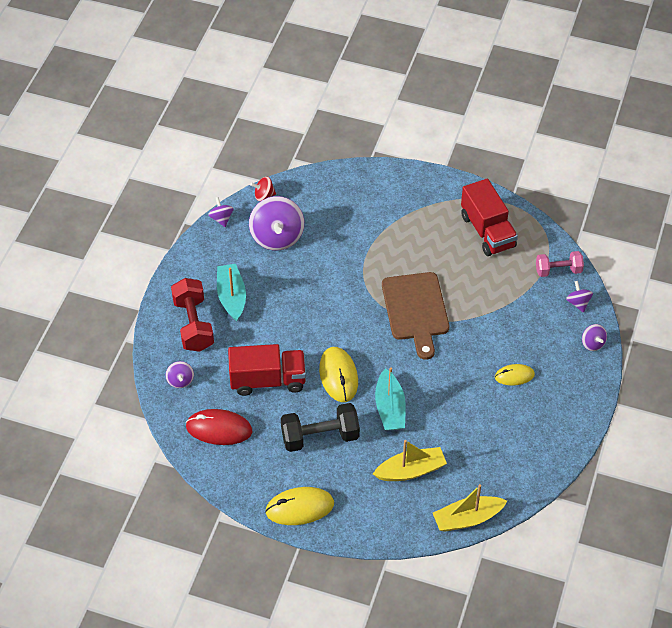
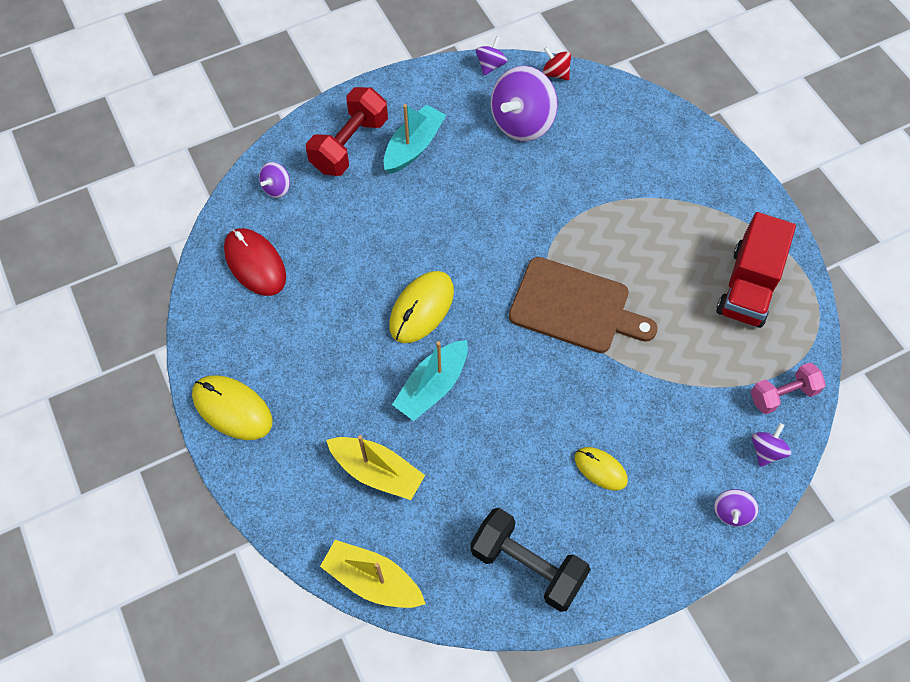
camera: 45 degrees right, 10 degrees up
red truck [228,344,306,396] -> none
black dumbbell [281,403,360,452] -> black dumbbell moved to [470,508,591,612]
brown cutting board [382,272,449,360] -> brown cutting board turned 105 degrees counterclockwise [509,257,658,353]
pink dumbbell [536,251,584,277] -> pink dumbbell turned 60 degrees counterclockwise [751,362,826,414]

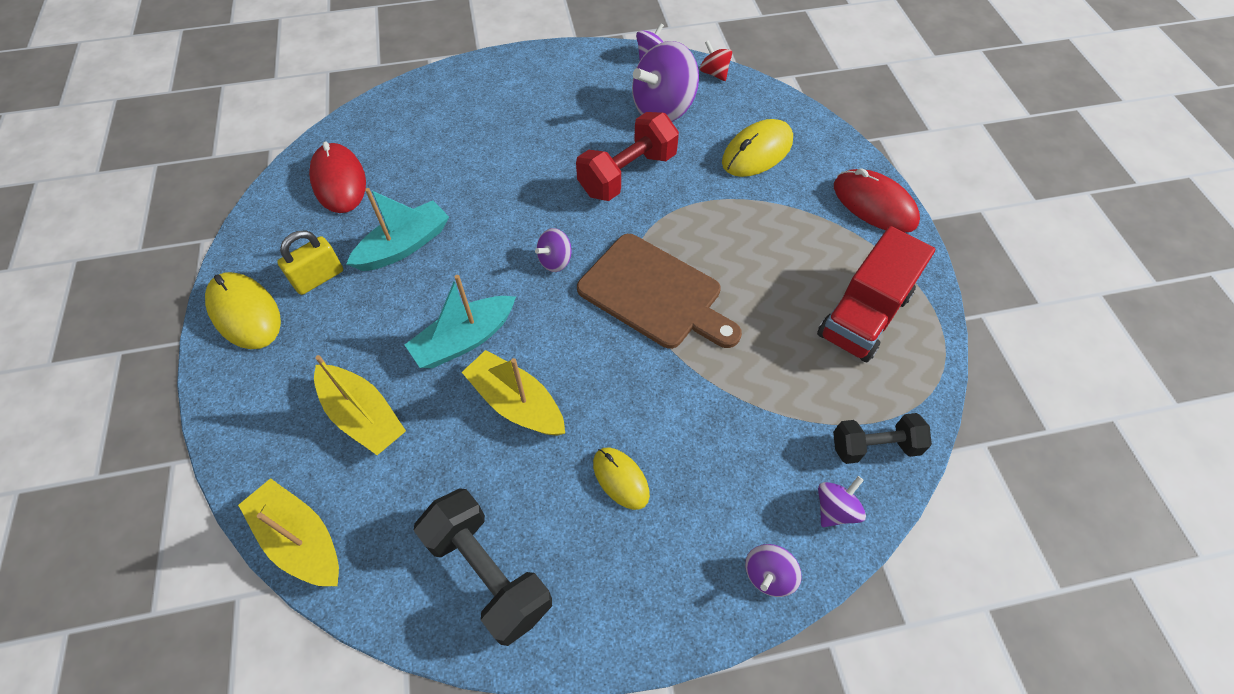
camera: 15 degrees right, 5 degrees down
purple spinning top [259,162,290,198] -> purple spinning top moved to [535,228,571,272]
red dumbbell [306,87,388,176] -> red dumbbell moved to [576,112,679,201]
turquoise boat [384,104,446,174] -> turquoise boat moved to [346,188,449,271]
yellow mouse [389,271,454,343] -> yellow mouse moved to [722,119,793,177]
pink dumbbell [751,362,826,414] -> black dumbbell [833,413,932,464]
none -> yellow padlock [277,230,343,295]
none -> yellow boat [462,350,565,436]
none -> red mouse [834,168,920,233]

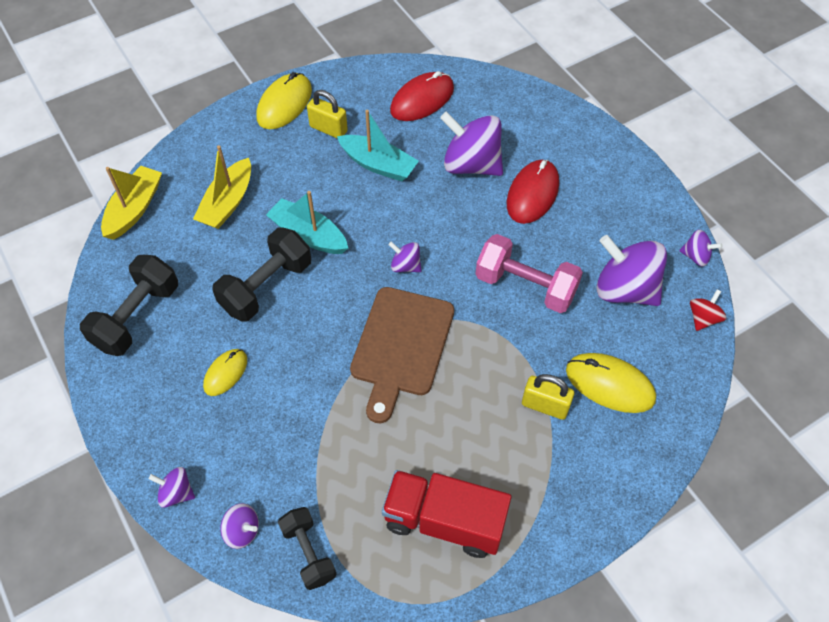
camera: 70 degrees right, 0 degrees up
yellow boat [462,350,565,436] -> black dumbbell [212,227,311,322]
red dumbbell [576,112,679,201] -> pink dumbbell [476,234,583,313]
red mouse [834,168,920,233] -> red mouse moved to [507,160,559,224]
none -> purple spinning top [440,112,503,176]
none -> yellow padlock [522,374,574,420]

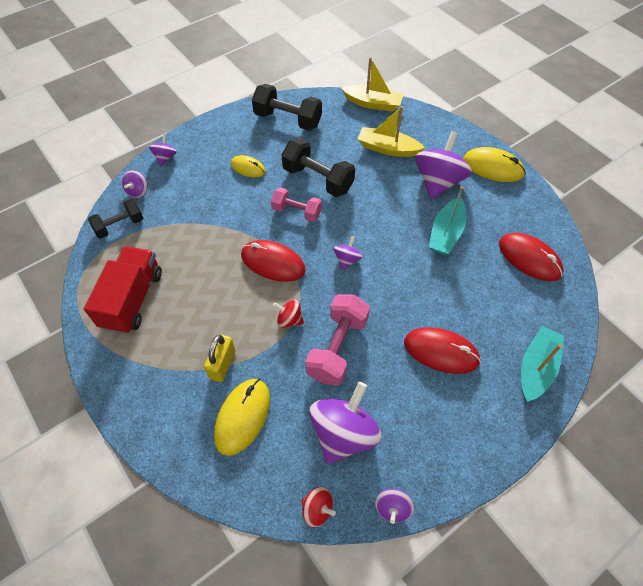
camera: 85 degrees right, 0 degrees up
turquoise boat [266,191,348,254] -> turquoise boat moved to [521,326,564,402]
yellow padlock [307,90,348,139] -> none
brown cutting board [350,287,454,423] -> red mouse [241,240,306,282]
purple spinning top [440,112,503,176] -> purple spinning top moved to [415,131,472,200]
none -> pink dumbbell [271,187,322,222]
none -> red spinning top [273,300,304,328]

